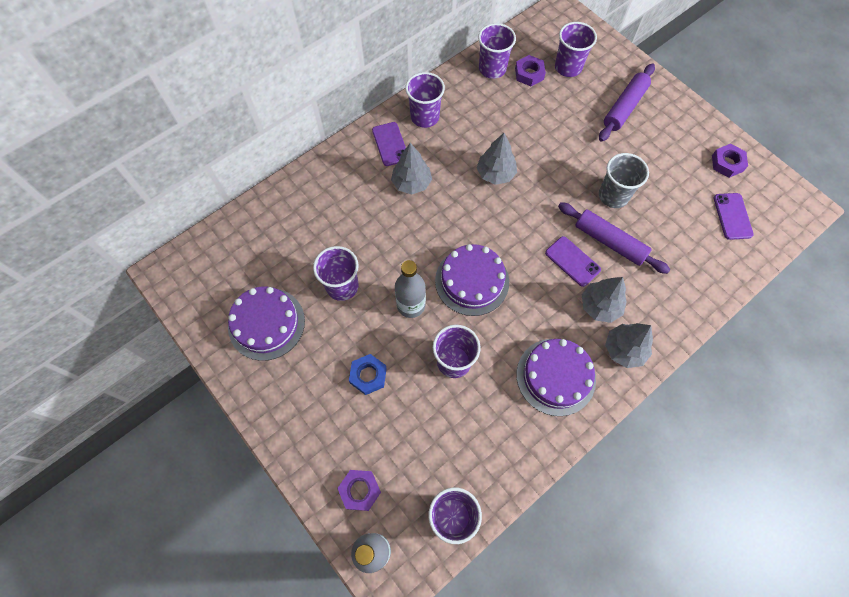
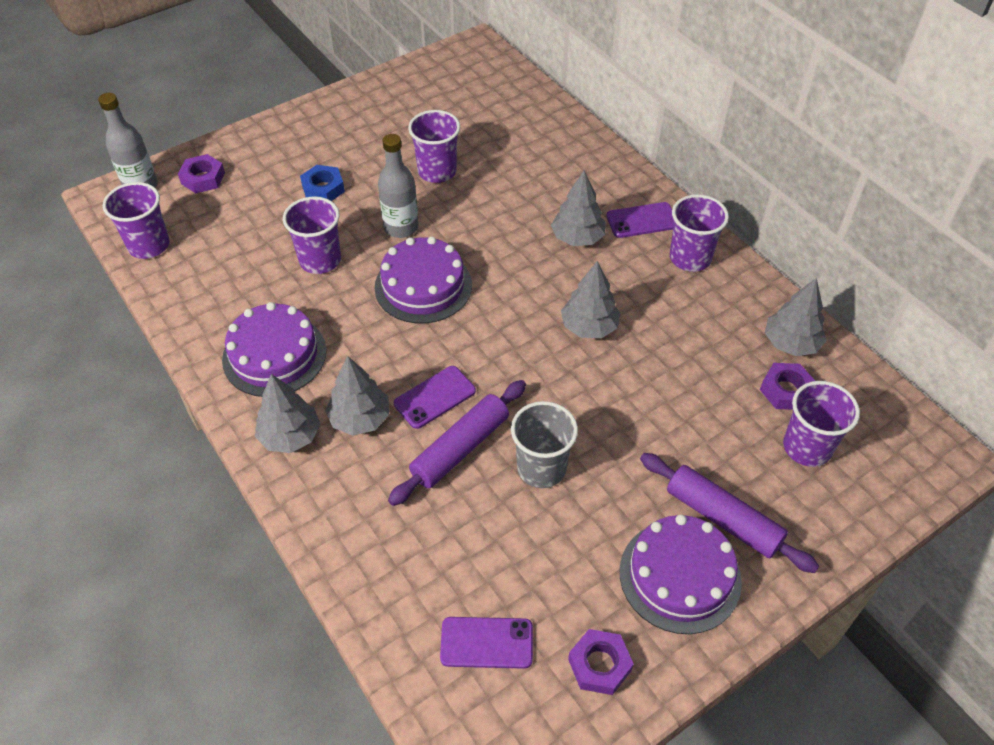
camera: 95 degrees right, 15 degrees down
purple cake [228,286,305,361] -> purple cake moved to [620,515,742,634]
purple cup [478,23,516,79] -> grey tree [765,278,826,356]

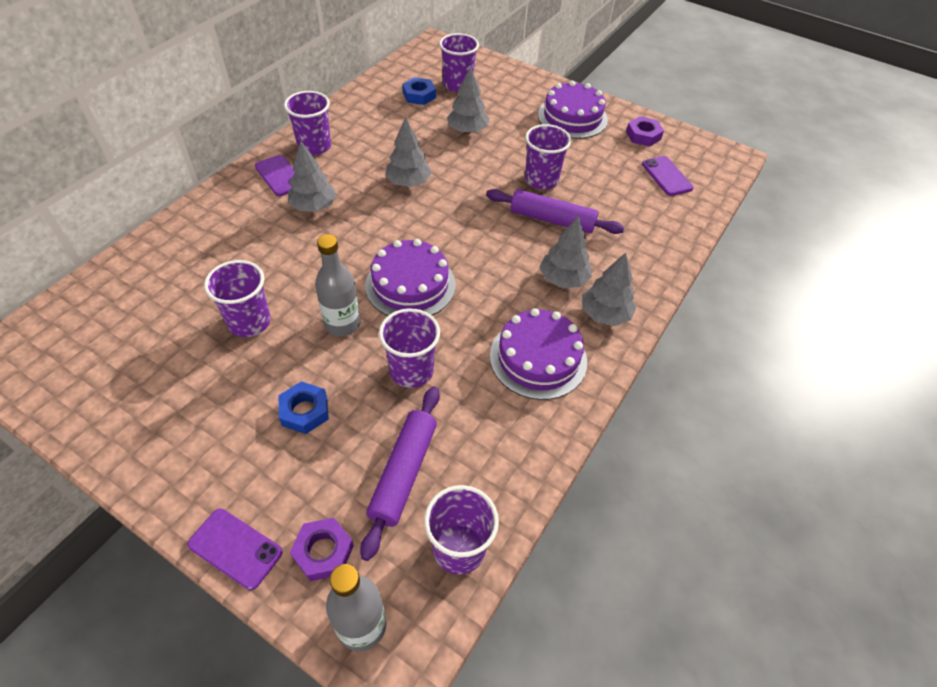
camera: 115 degrees left, 0 degrees up
purple phone [394,366,476,429] -> purple phone moved to [187,508,283,590]
grey cup [511,401,578,488] -> purple cup [525,124,572,190]
purple rolling pin [640,453,819,573] -> purple rolling pin moved to [360,386,440,561]
purple nut [760,363,815,410] -> blue nut [402,77,436,105]
grey tree [765,278,826,356] -> grey tree moved to [447,66,489,134]

